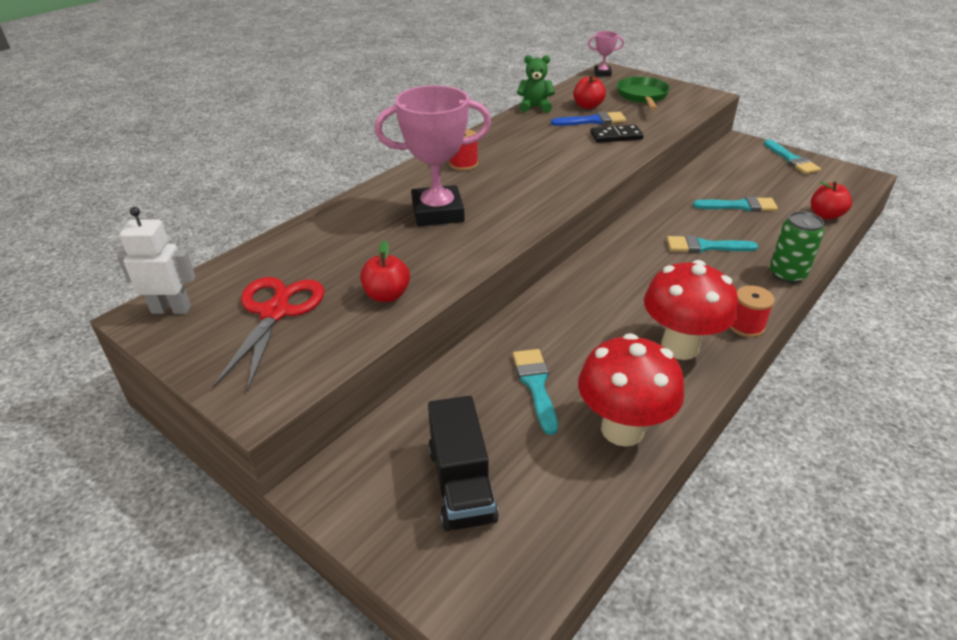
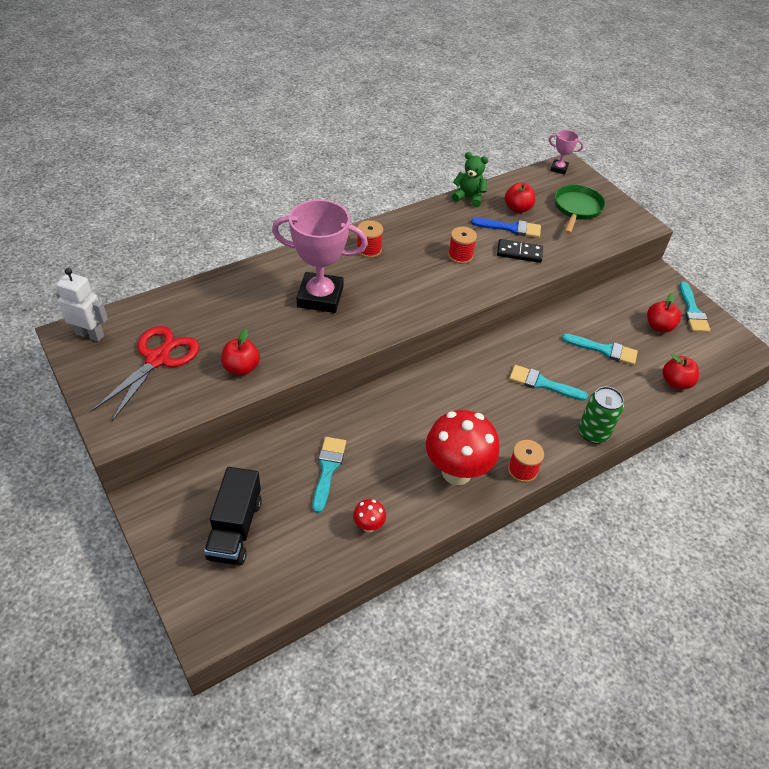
camera: 15 degrees right, 10 degrees up
red mushroom [578,333,684,447] -> red mushroom [353,499,386,532], size x0.43
none -> red spool [448,227,477,264]
none -> red apple [647,293,681,333]

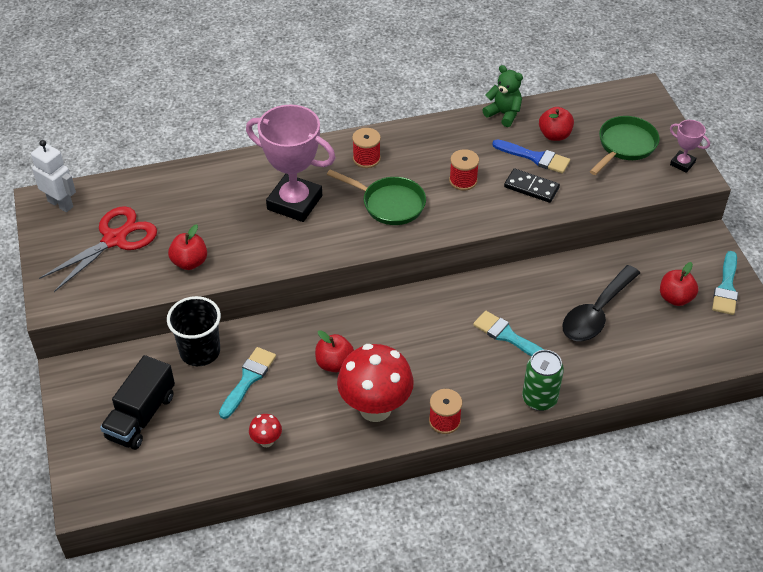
camera: 20 degrees right, 0 degrees up
pink trophy [549,130,584,175] -> pink trophy moved to [670,120,710,173]
turquoise brush [562,334,638,365] -> black spoon [562,265,640,341]
red apple [663,354,699,389] -> red apple moved to [315,330,354,373]
none -> black cup [167,296,221,366]
none -> green pan [327,170,426,225]

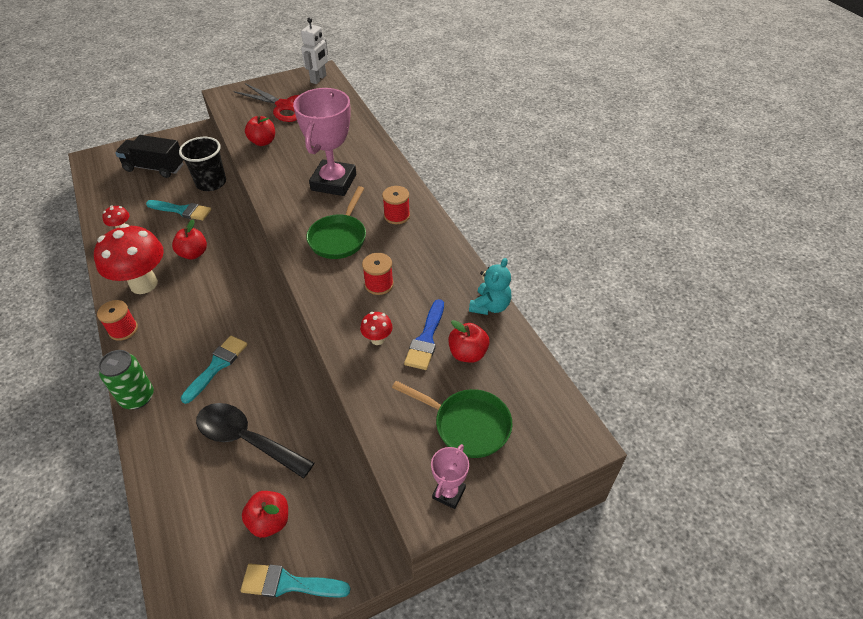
camera: 80 degrees right, 0 degrees up
green teddy bear [482,65,523,127] -> turquoise teddy bear [469,258,512,315]
black domino [504,169,560,203] -> red mushroom [360,312,393,345]

